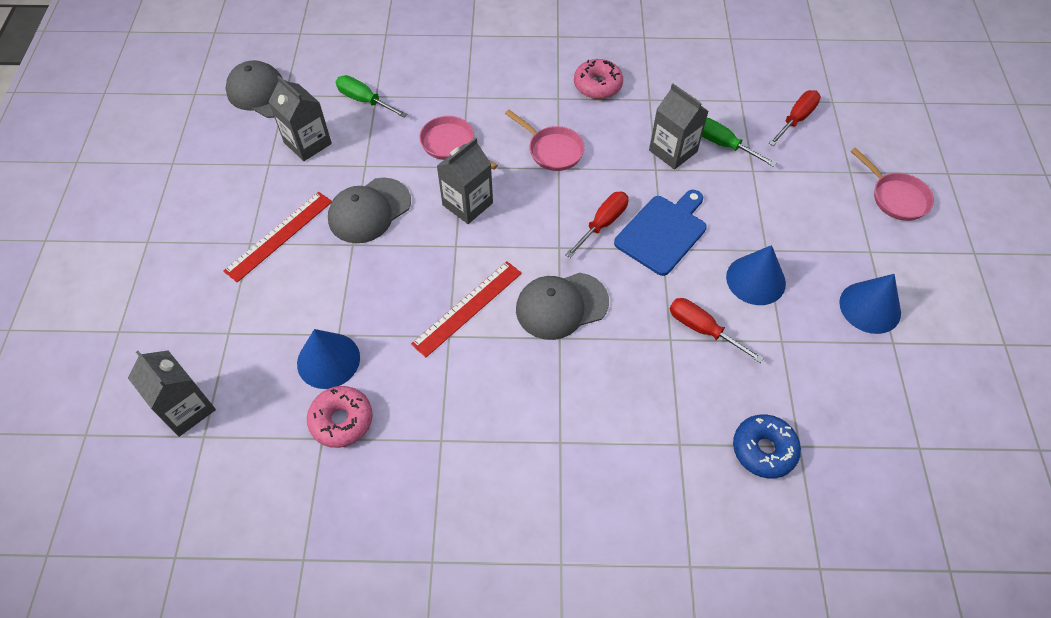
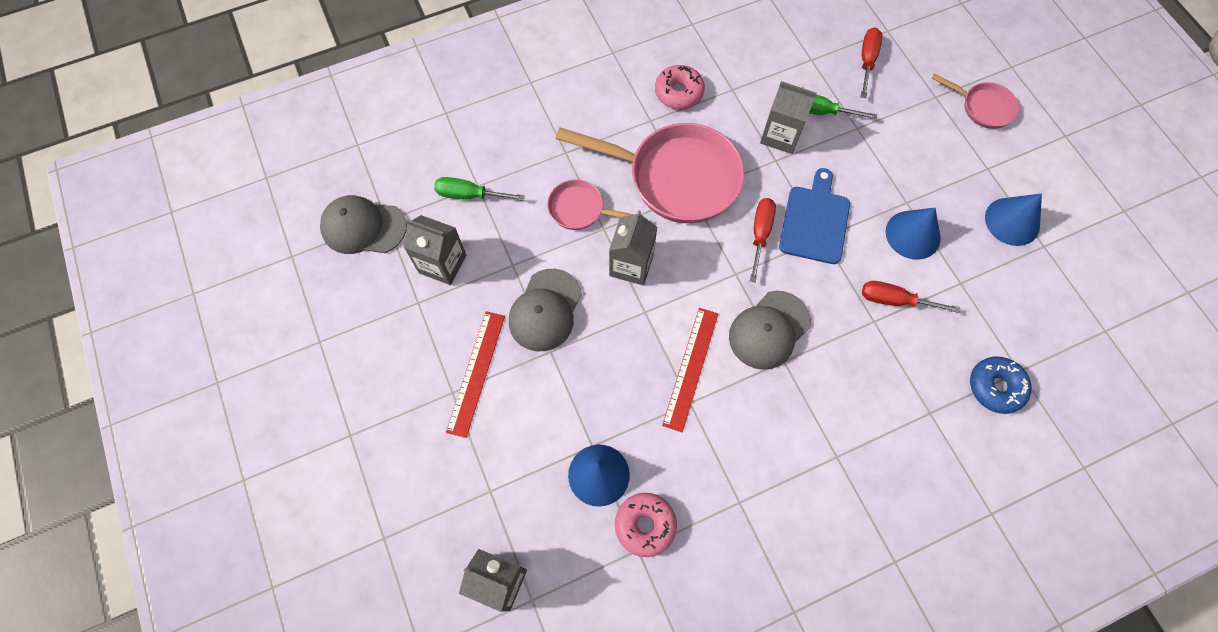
camera: 25 degrees left, 10 degrees up
pink pan [505,110,585,171] -> pink pan [556,123,745,223], size x2.02

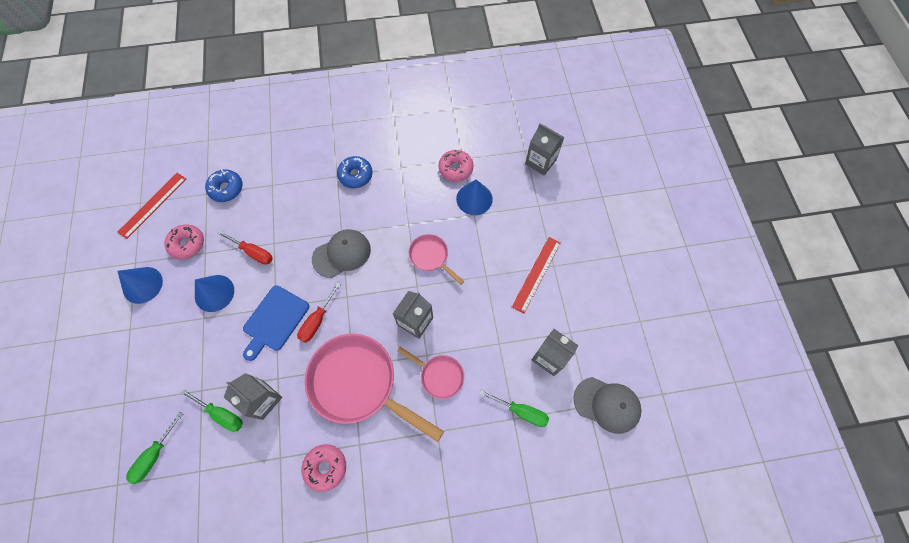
camera: 165 degrees left, 0 degrees up
grey cap [509,269,582,351] -> none
red ruler [662,308,718,432] -> red ruler moved to [117,173,186,239]
red screwdriver [861,28,882,98] -> green screwdriver [126,412,183,484]
pink pan [931,73,1019,129] -> pink pan moved to [409,234,464,285]
none -> pink donut [164,224,204,260]
none -> blue donut [337,156,373,188]

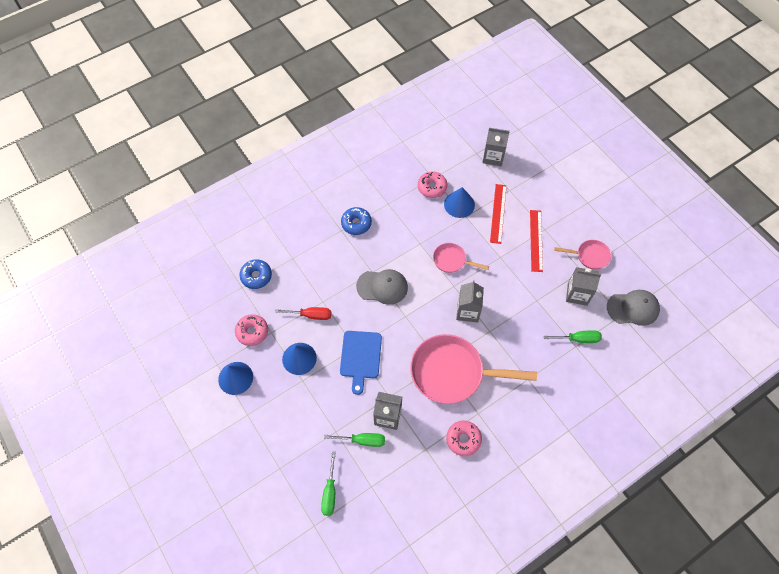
camera: 25 degrees left, 5 degrees down
red ruler [117,173,186,239] -> red ruler moved to [490,184,507,244]
red screwdriver [297,283,341,343] -> none
grey cap [312,229,371,278] -> grey cap turned 60 degrees clockwise [356,269,408,305]
pink pan [397,347,464,399] -> pink pan moved to [554,240,611,270]

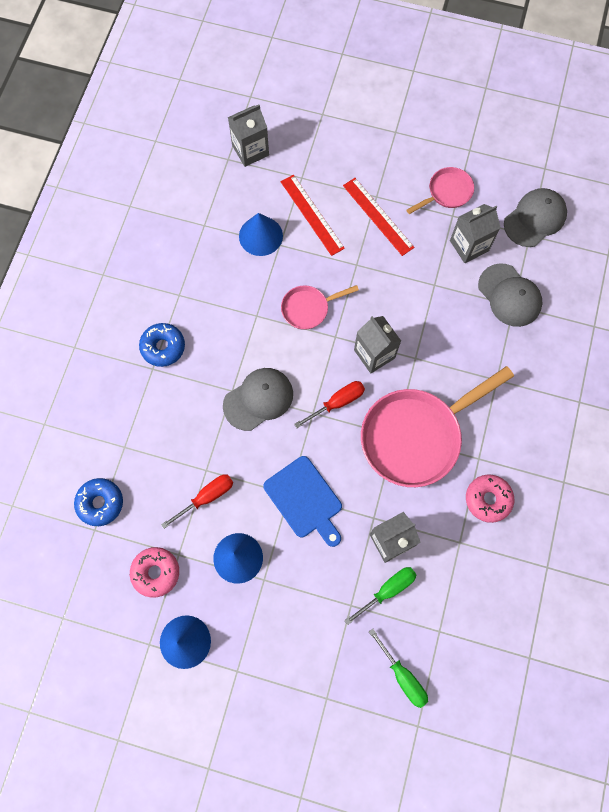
camera: 40 degrees left, 10 degrees up
pink donut [418,171,448,198] -> none
green screwdriver [544,330,602,343] -> grey cap [478,263,542,327]
none -> red screwdriver [294,381,365,428]

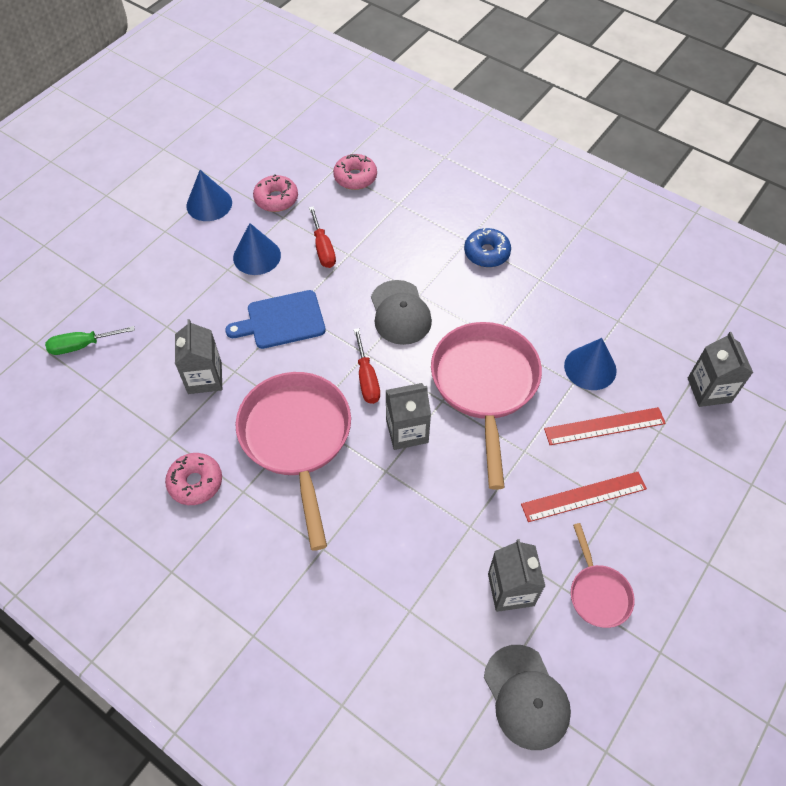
camera: 110 degrees right, 15 degrees down
blue donut [74,478,123,526] -> pink donut [333,154,377,190]
pink pan [281,285,359,330] -> pink pan [431,322,542,490], size x2.02
green screwdriver [344,567,416,625] -> none
grey cap [478,263,542,327] -> none

